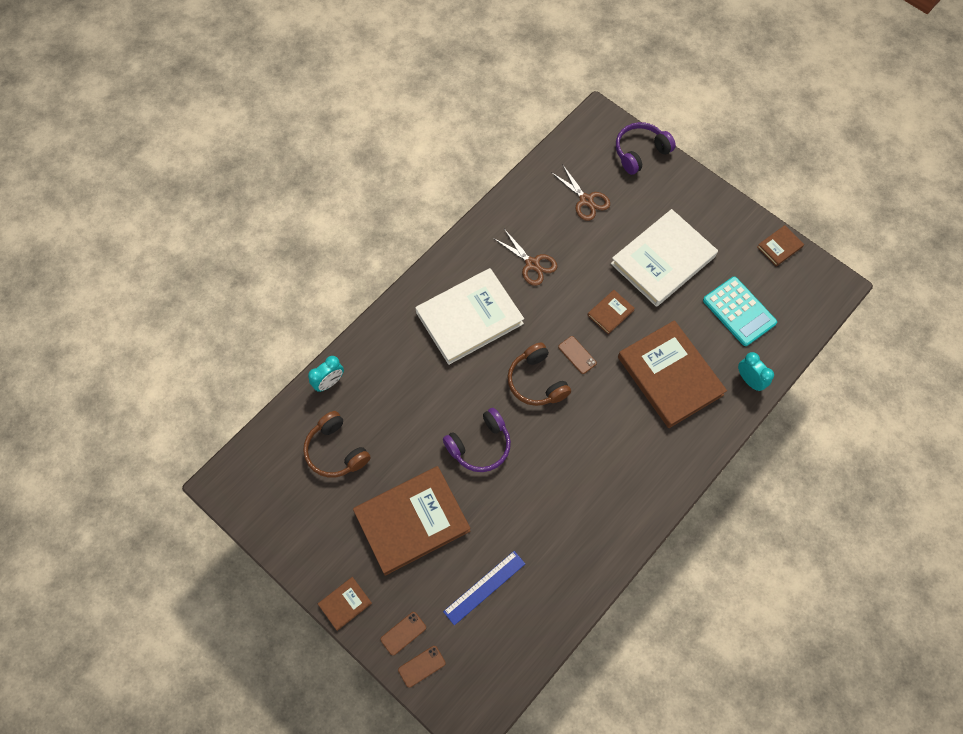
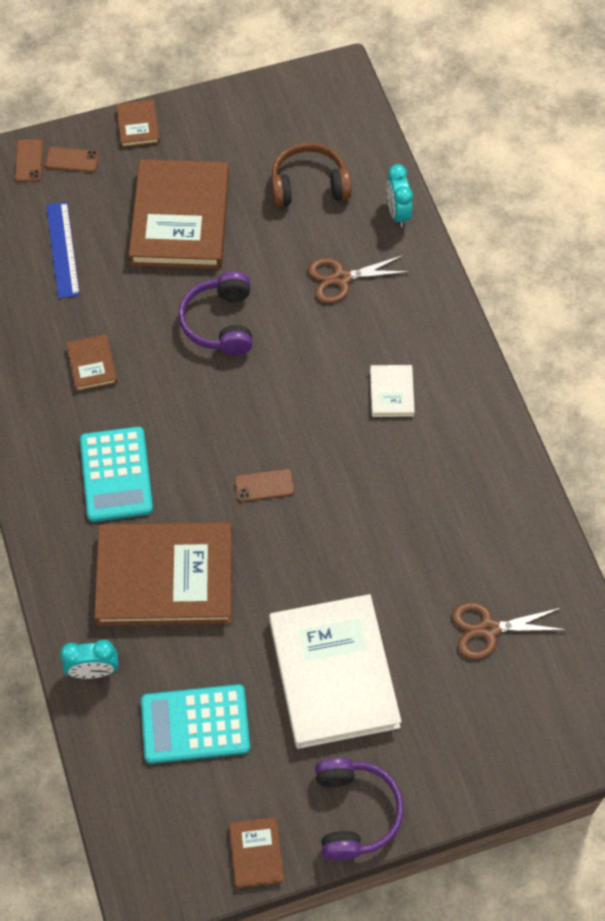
camera: 120 degrees right, 5 degrees down
brown phone [380,612,426,656] -> brown phone turned 75 degrees counterclockwise [45,147,99,172]
white book [415,268,524,365] -> white book [370,365,415,417], size x0.44
brown scissors [493,229,557,286] -> brown scissors moved to [308,255,411,303]
brown headphones [507,342,571,406] -> none
brown book [587,290,635,334] -> brown book moved to [66,334,117,392]
purple headphones [616,122,676,175] -> purple headphones moved to [315,758,404,861]
none -> turquoise calculator [80,427,153,522]

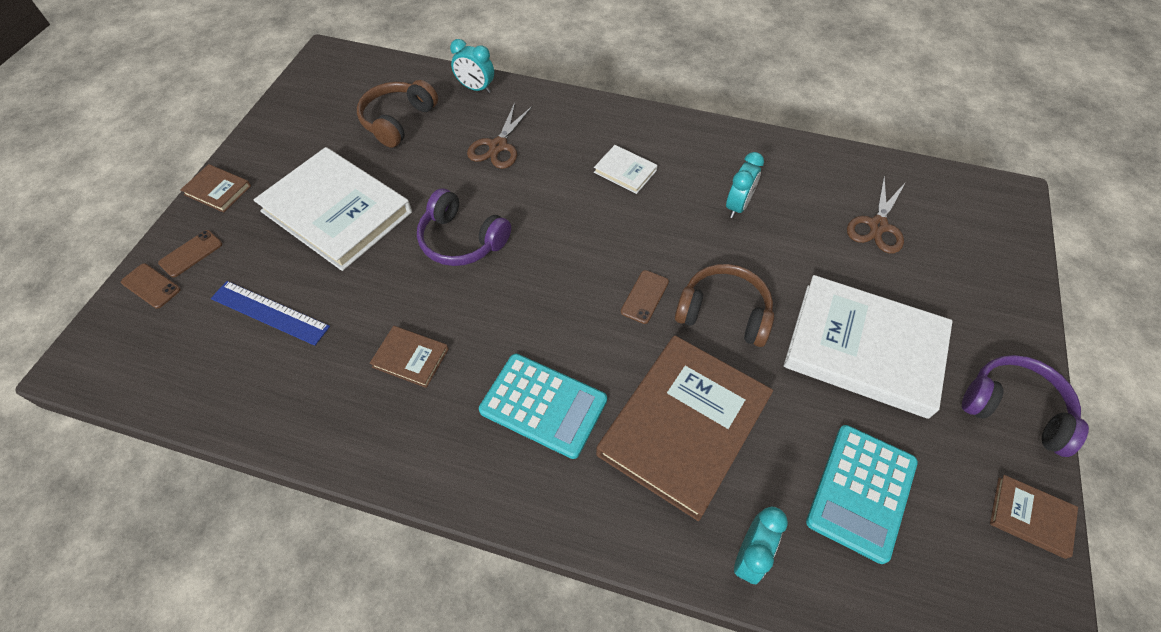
camera: 55 degrees left, 5 degrees down
brown book [129,159,229,269] -> white book [254,147,412,271]
none -> brown headphones [675,264,774,347]
none -> turquoise clock [726,152,764,218]

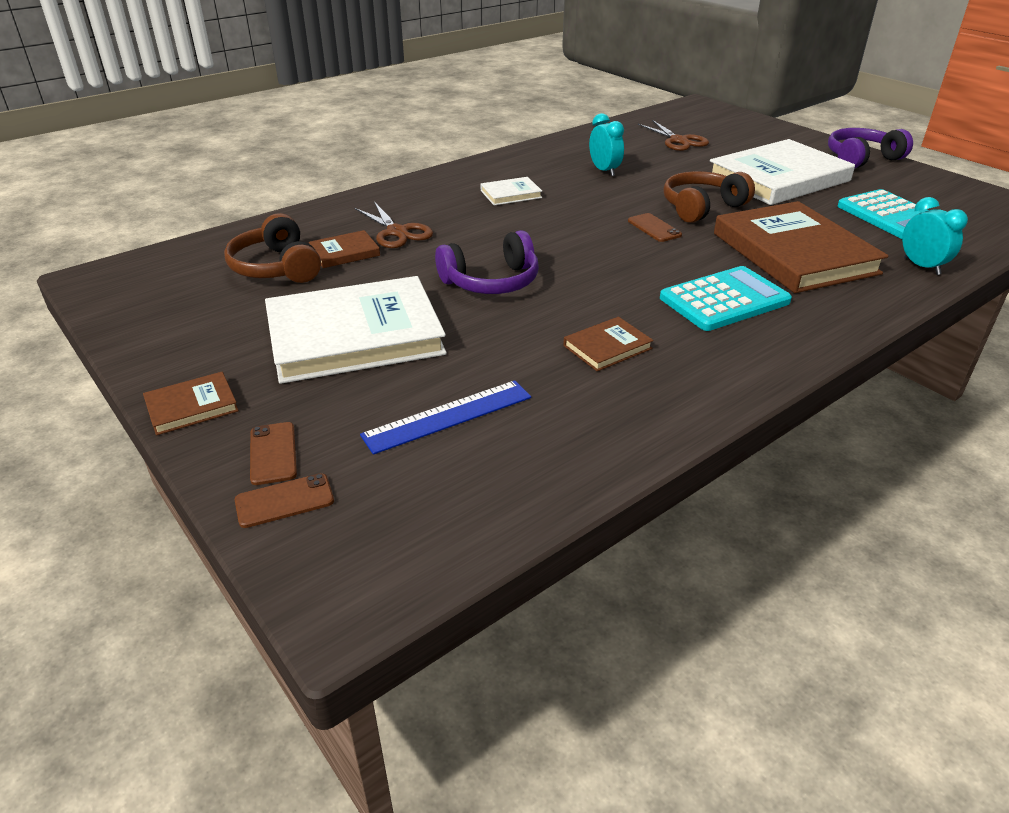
camera: 55 degrees left, 20 degrees down
turquoise clock [450,39,494,93] -> none
brown book [990,475,1078,559] -> brown book moved to [309,230,380,268]

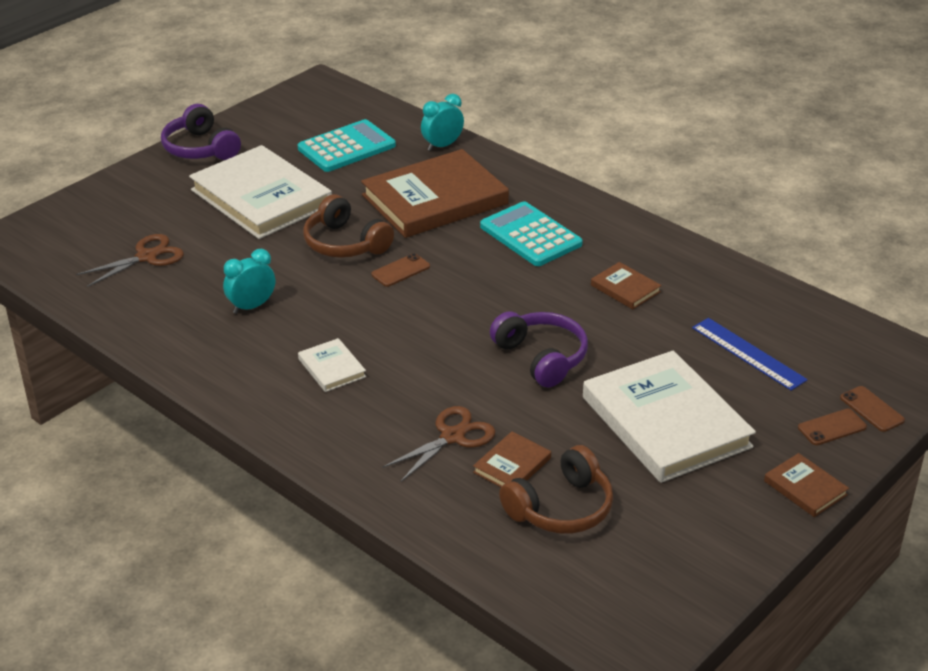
camera: 100 degrees left, 0 degrees up
brown book [309,230,380,268] -> brown book turned 75 degrees clockwise [473,431,551,487]

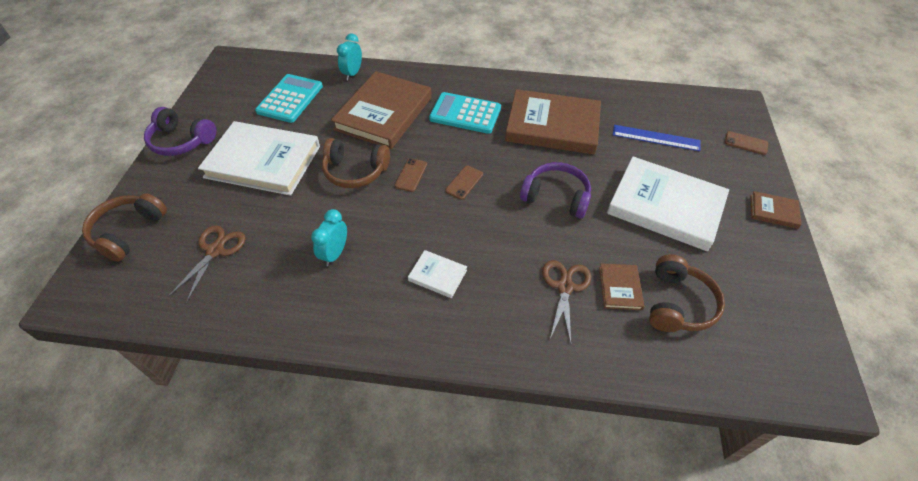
camera: 35 degrees left, 15 degrees up
brown book [591,262,662,309] -> brown book [505,89,601,154], size x2.28
brown phone [798,409,867,445] -> brown phone moved to [445,166,483,200]
none -> brown headphones [82,193,167,262]

